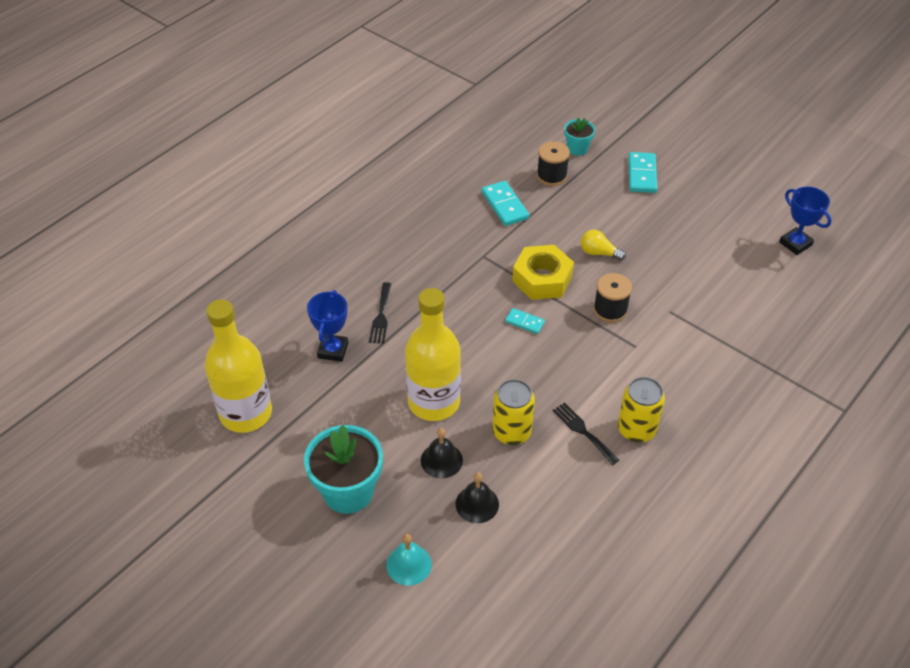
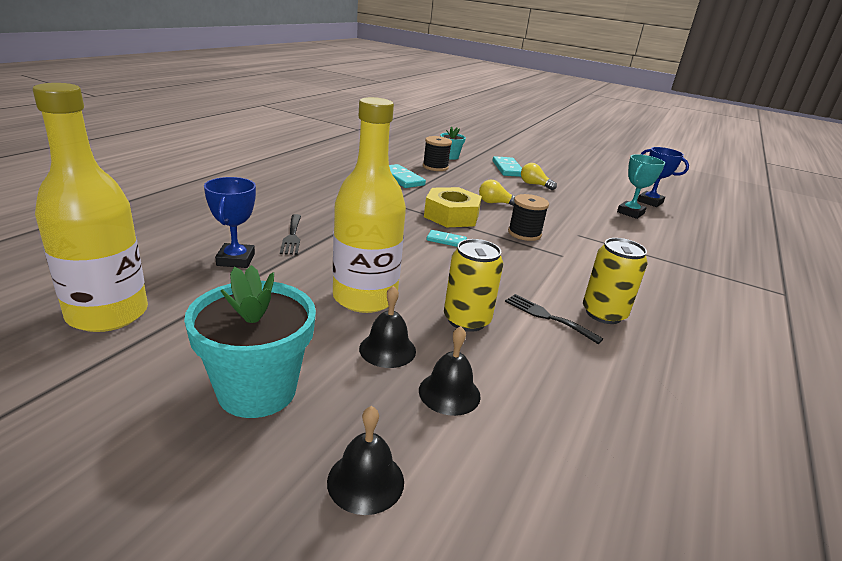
camera: 15 degrees left, 20 degrees down
turquoise bell [386,534,432,586] -> black bell [327,406,404,515]
none -> yellow light bulb [521,163,557,190]
none -> turquoise trophy [617,154,665,219]

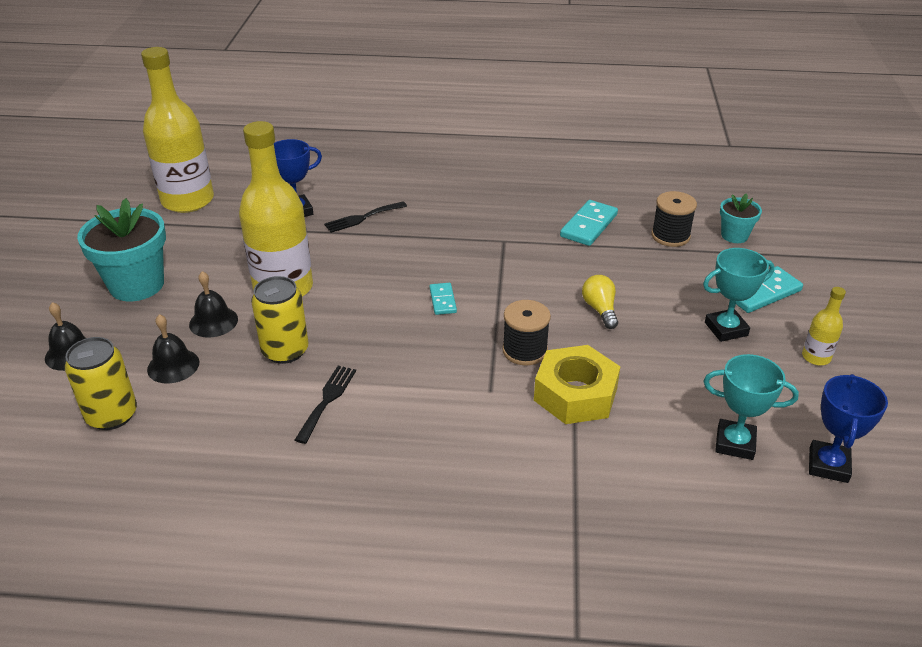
camera: 70 degrees right, 10 degrees up
yellow nut [424,187,482,227] -> yellow nut moved to [534,345,620,424]
yellow light bulb [521,163,557,190] -> turquoise trophy [703,248,775,342]
yellow can [583,238,647,324] -> yellow can moved to [65,337,137,430]
none -> yellow bottle [802,287,846,365]

